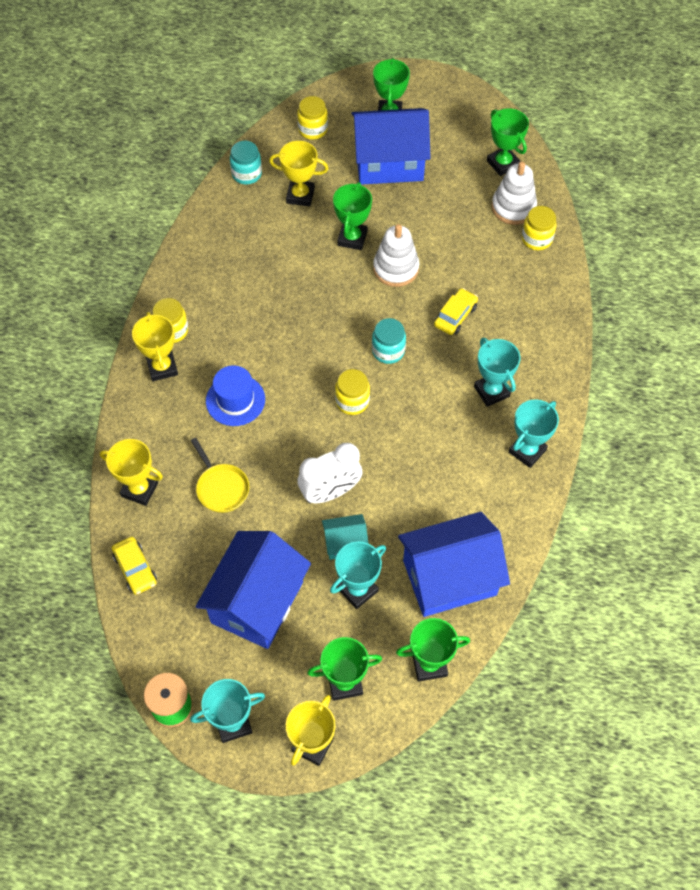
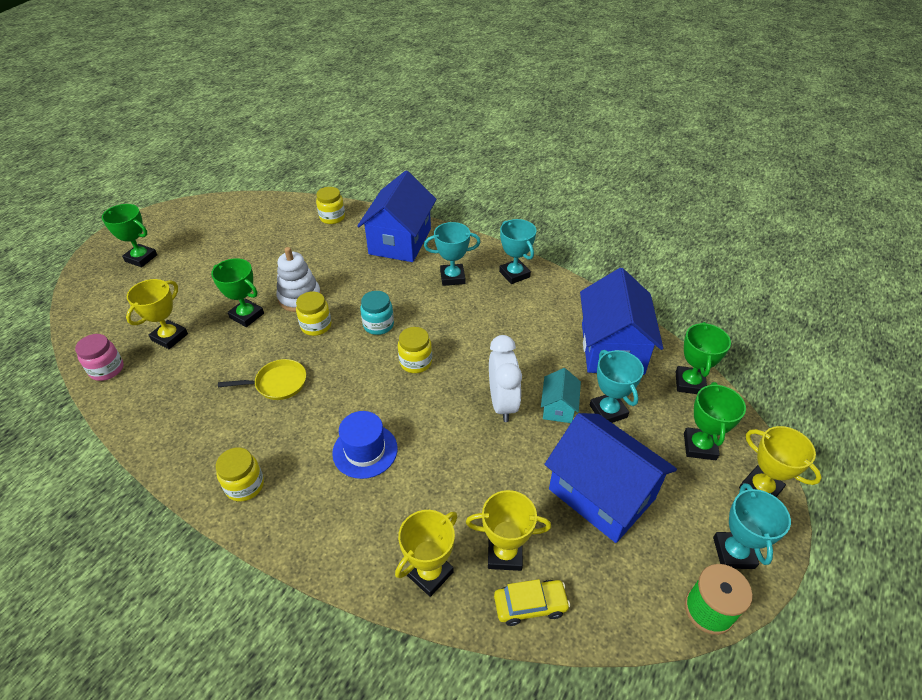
camera: 70 degrees left, 15 degrees down
yellow trophy [132,312,178,381] -> yellow trophy moved to [466,490,551,571]
yellow pan [191,438,249,513] -> yellow pan moved to [218,359,306,400]
turquoise jar [230,141,262,185] -> pink jar [75,334,124,381]
yellow jar [297,96,328,140] -> yellow jar moved to [296,292,332,336]
blue house [351,108,431,185] -> blue house moved to [357,171,436,262]
yellow car [434,288,478,335] -> none
green trophy [487,108,529,176] -> none
white stacking toy [492,162,537,225] -> none

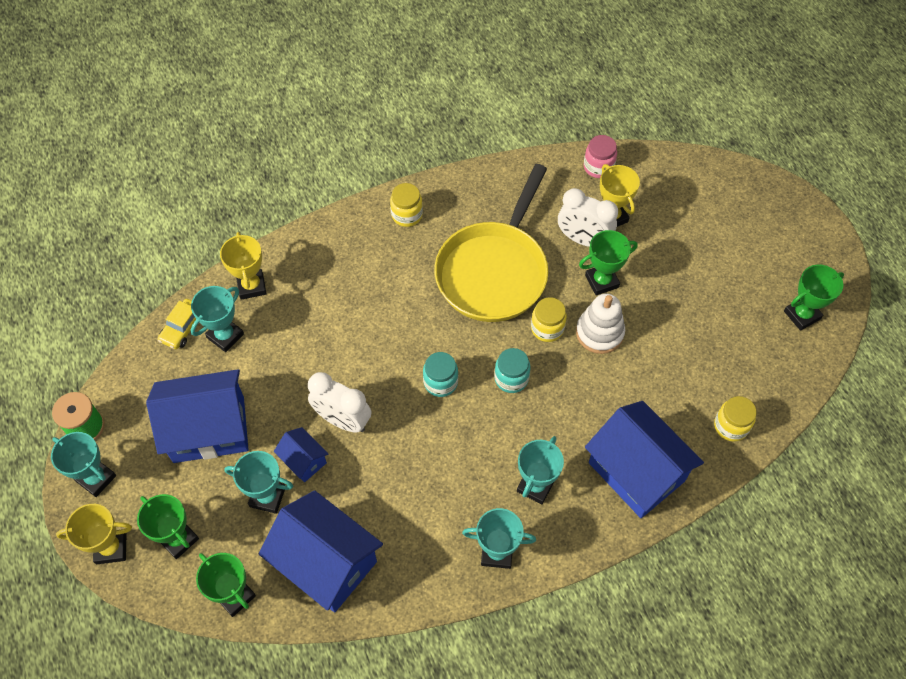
camera: 125 degrees right, 15 degrees up
green trophy [102,204,157,267] -> green trophy moved to [784,264,844,331]
yellow pan [218,359,306,400] -> yellow pan [434,164,548,322], size x2.31
blue hat [332,411,398,479] -> none
yellow jar [398,327,432,373] -> turquoise jar [423,352,458,397]
yellow trophy [466,490,551,571] -> turquoise trophy [191,286,244,352]
turquoise house [541,368,581,423] -> blue house [274,427,328,482]
none -> white clock [558,188,618,247]

